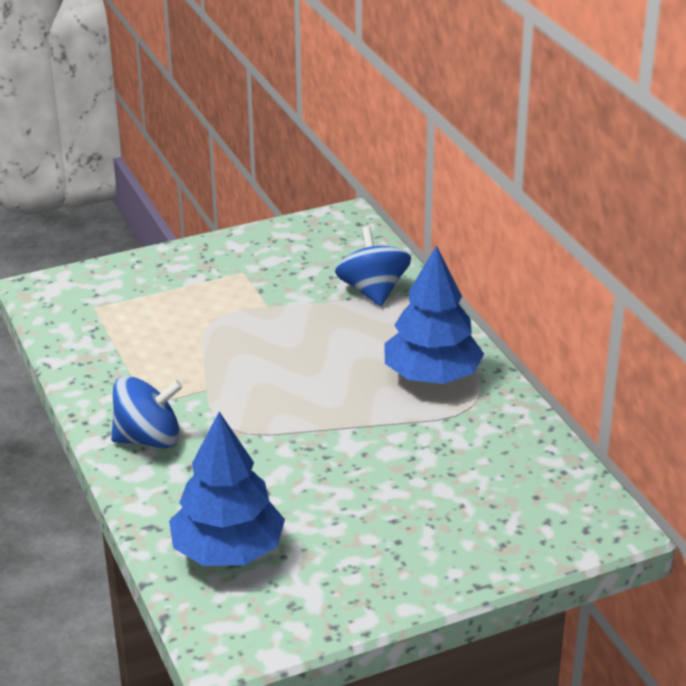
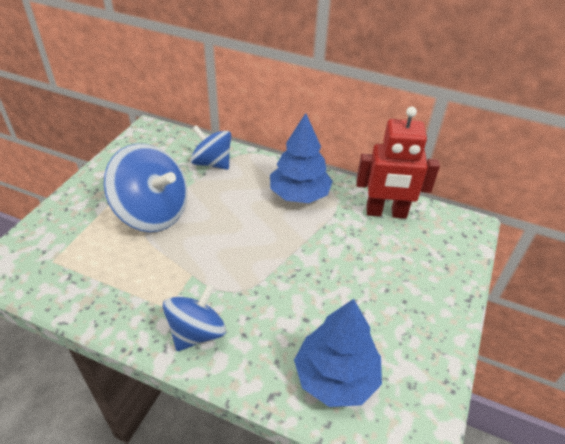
camera: 45 degrees left, 10 degrees up
none -> blue spinning top [104,144,187,232]
none -> red robot [356,106,440,219]

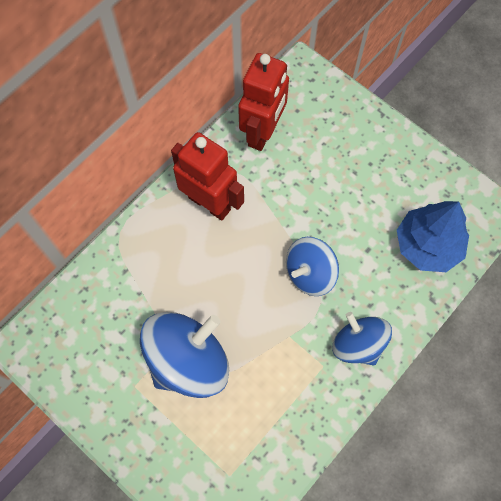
camera: 70 degrees left, 25 degrees up
blue spinning top [191,125,231,170] -> blue spinning top moved to [286,237,339,296]
blue tree [270,113,333,203] -> red robot [171,132,244,221]

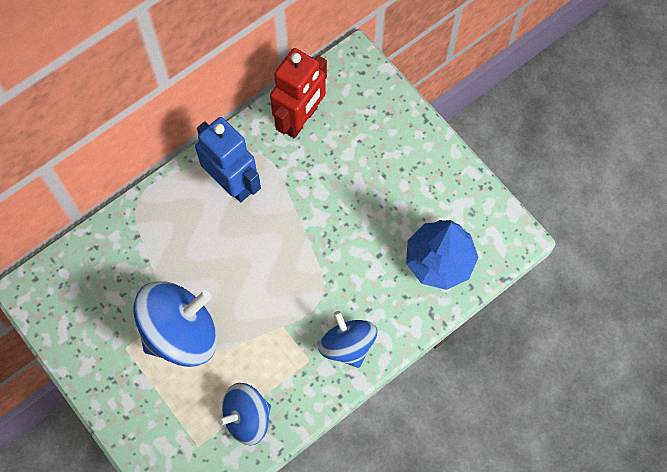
camera: 10 degrees right, 0 degrees up
red robot [171,132,244,221] -> blue robot [195,117,261,202]
blue spinning top [286,237,339,296] -> blue spinning top moved to [218,383,271,446]

